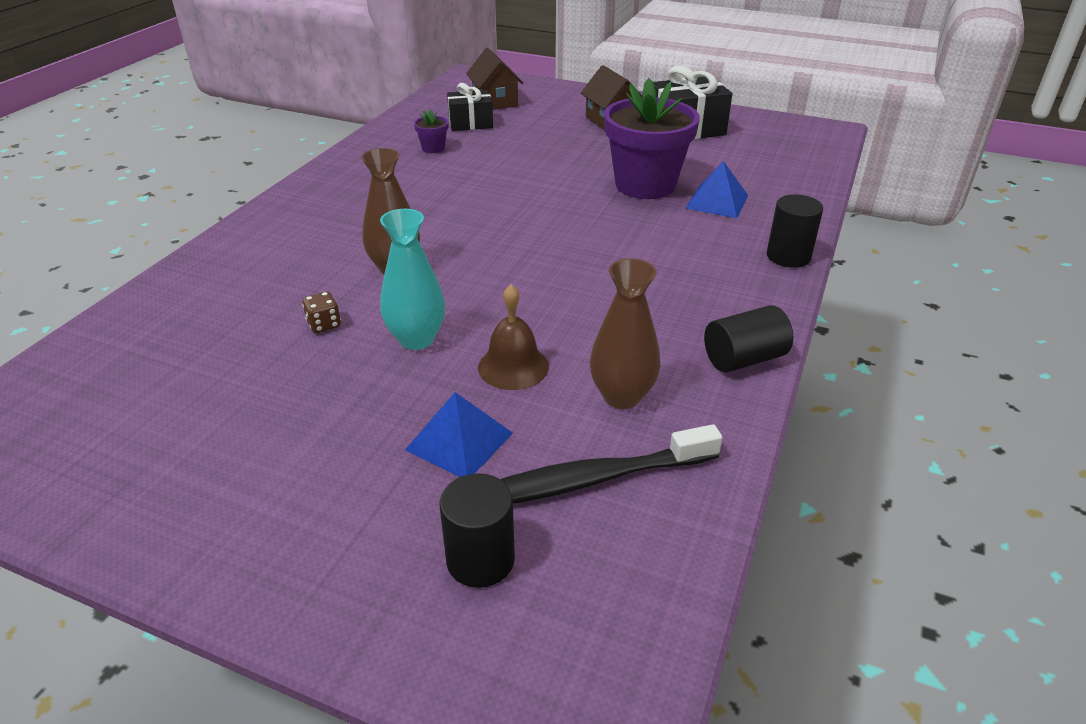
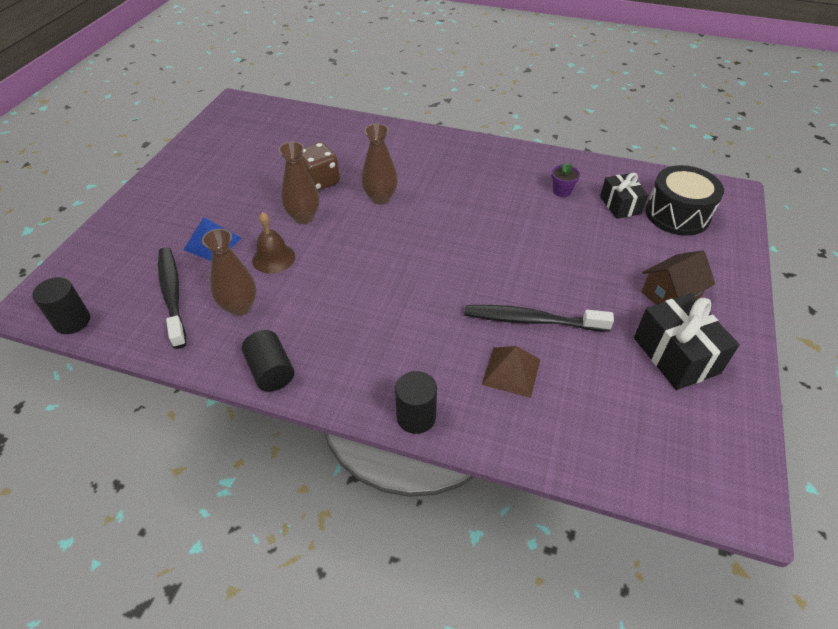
camera: 85 degrees right, 10 degrees up
brown dice [302,291,341,333] -> brown dice [301,142,340,191], size x2.02
turquoise vase [380,209,445,350] -> brown vase [279,142,319,224]
black cylinder [440,473,515,588] -> black cylinder moved to [32,277,90,334]
brown house [466,48,523,110] -> black drum [646,165,724,236]
purple flower pot [604,78,700,199] -> black toothbrush [464,305,614,332]
blue pyramid [686,161,748,218] -> brown pyramid [482,346,541,398]

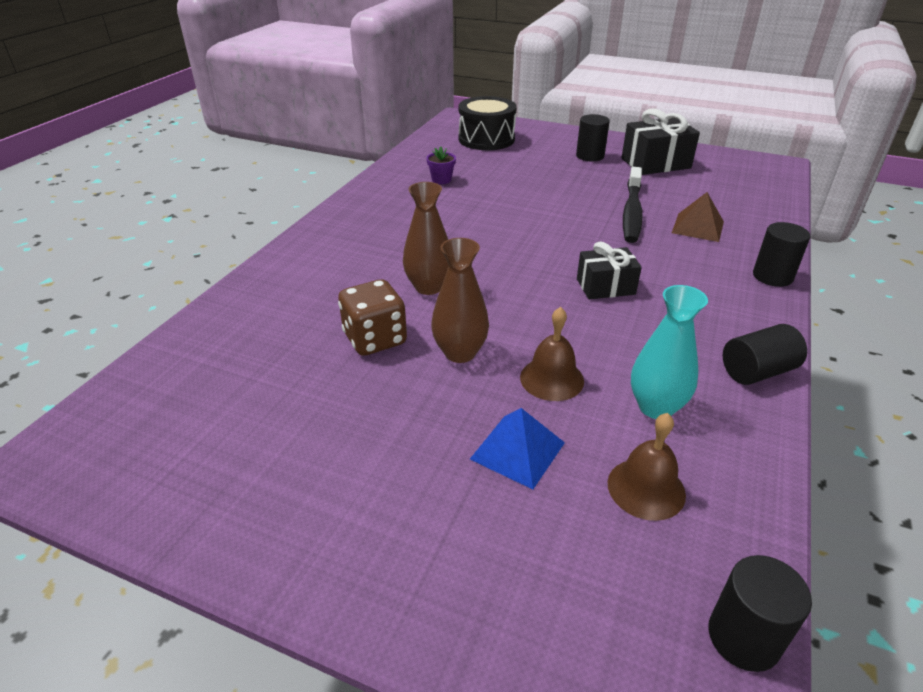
camera: 85 degrees left, 10 degrees down
black toothbrush [158,247,186,349] -> brown bell [608,413,686,521]
brown vase [202,229,256,316] -> turquoise vase [631,285,708,419]
black gift [600,173,648,219] -> black gift moved to [577,241,642,300]
brown house [642,250,715,305] -> black cylinder [576,114,610,161]

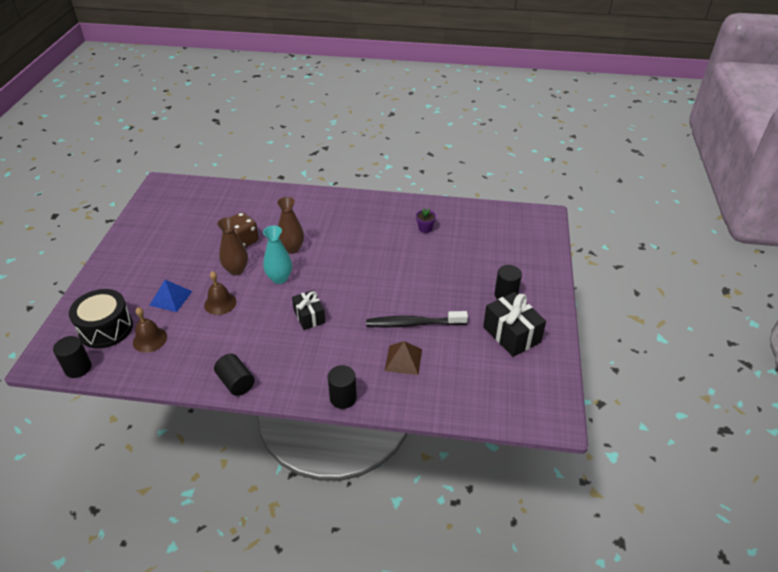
camera: 75 degrees right, 5 degrees up
black drum [458,96,517,150] -> black drum moved to [69,289,133,348]
turquoise vase [631,285,708,419] -> turquoise vase moved to [263,226,292,284]

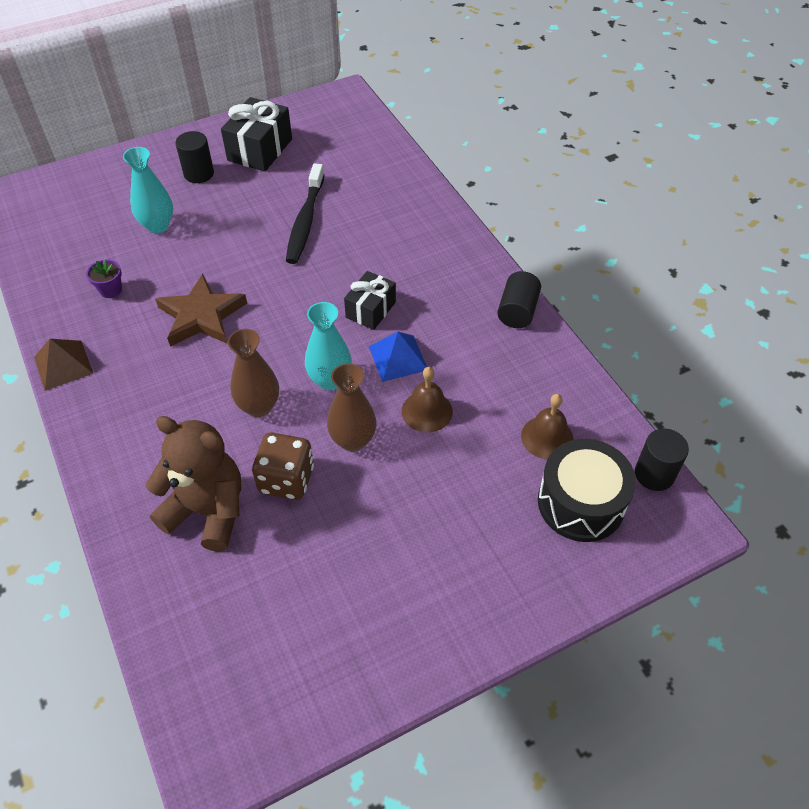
camera: 125 degrees left, 10 degrees up
blue pyramid [149,280,192,312] -> blue pyramid moved to [369,332,427,382]
black cylinder [328,365,357,409] -> none
black toothbrush [366,311,468,327] -> black toothbrush turned 45 degrees clockwise [286,163,325,264]
brown pyramid [385,341,422,375] -> brown pyramid moved to [34,339,93,391]
none -> turquoise vase [123,147,173,233]
none -> brown teddy bear [146,416,241,552]
none -> brown star [155,274,247,347]

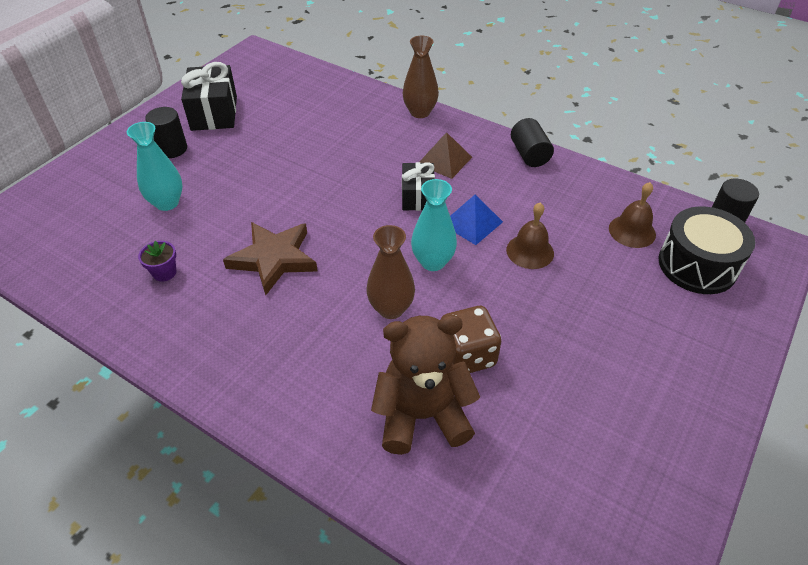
camera: 30 degrees left, 5 degrees down
brown pyramid [34,339,93,391] -> brown pyramid moved to [420,132,472,179]
black toothbrush [286,163,325,264] -> none
brown vase [327,363,377,452] -> brown vase moved to [403,36,439,118]

